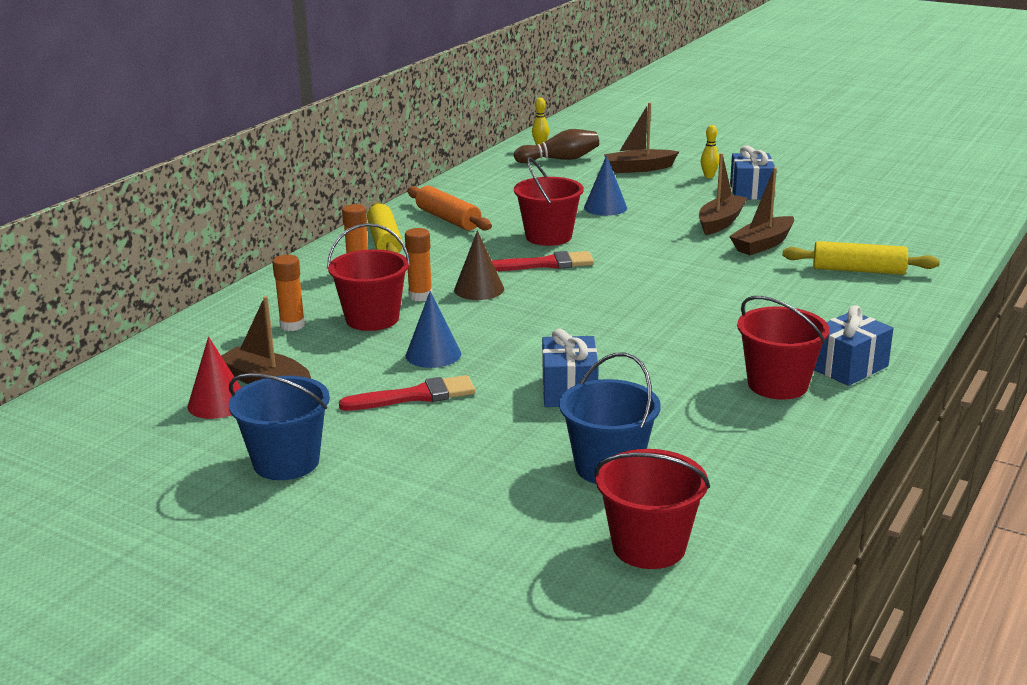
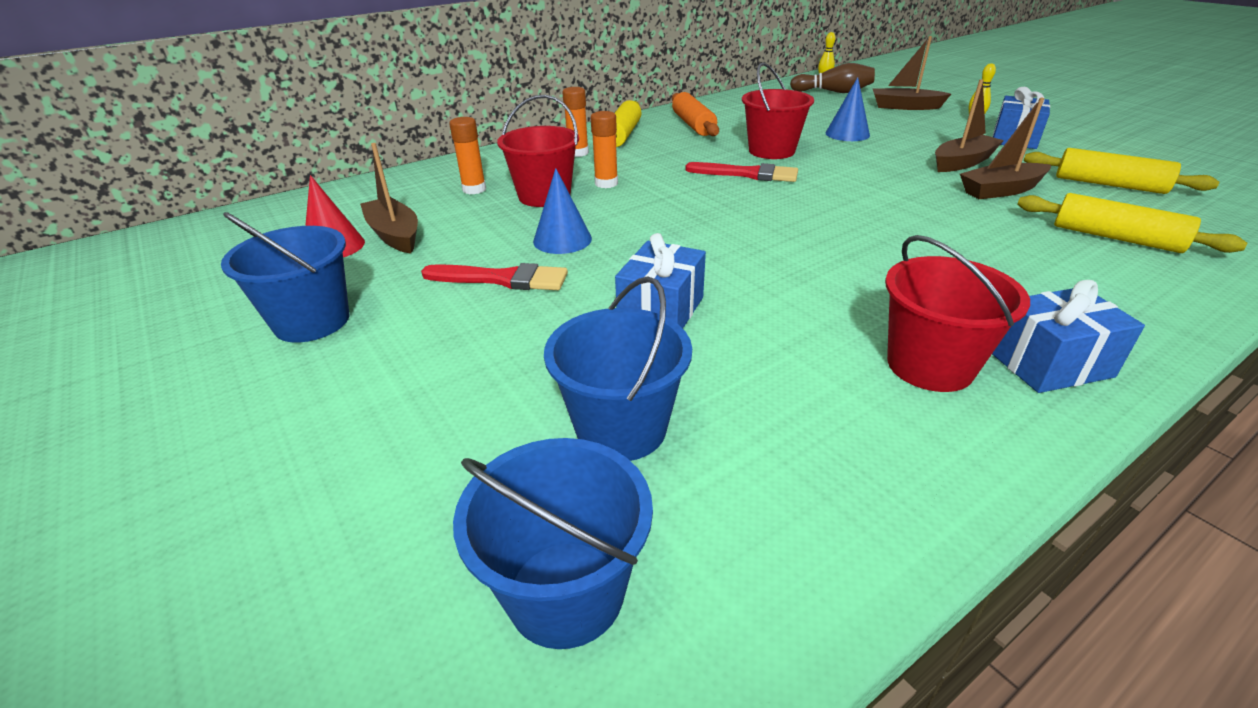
camera: 25 degrees right, 10 degrees up
brown cone [454,230,504,300] -> none
red bucket [594,449,710,569] -> blue bucket [453,438,653,649]
none -> yellow rolling pin [1024,148,1219,194]

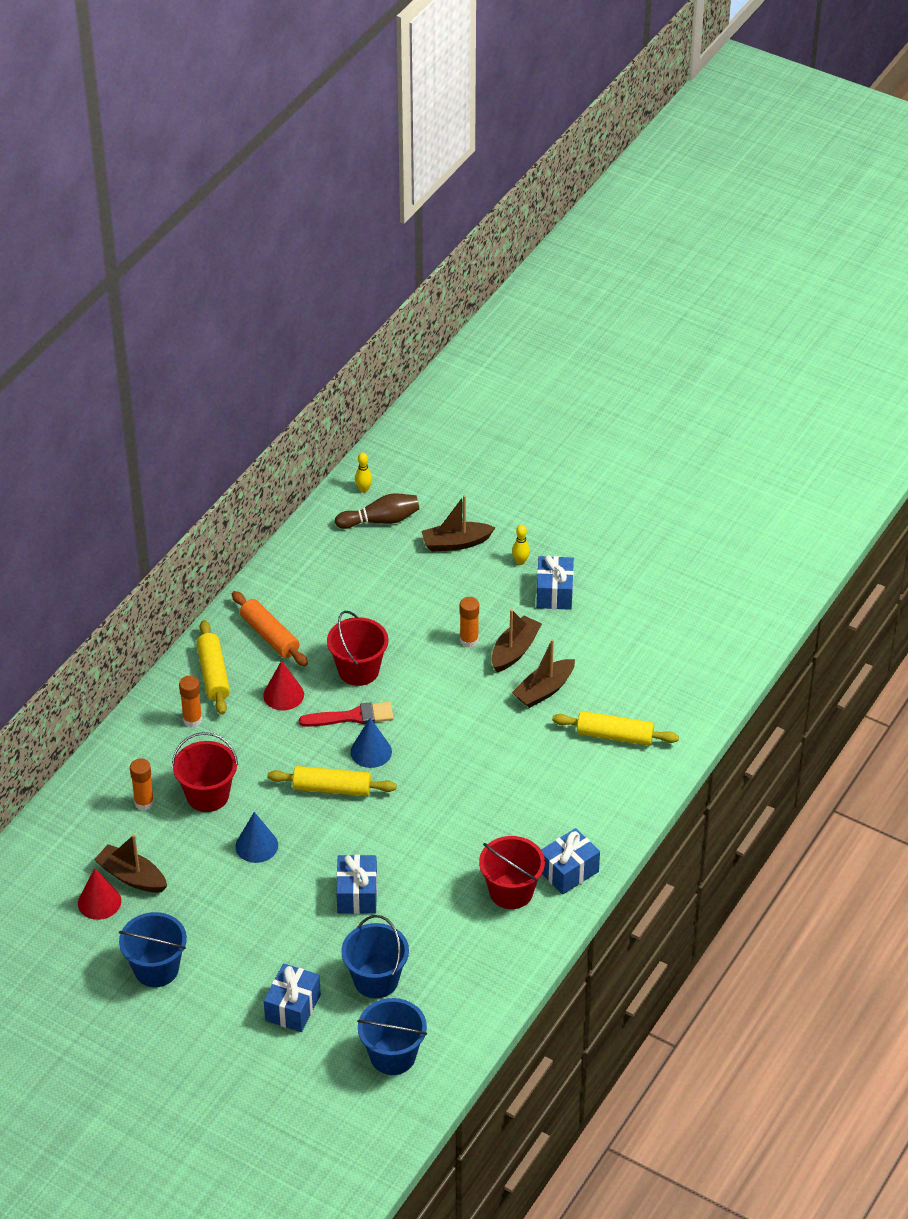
camera: 25 degrees left, 10 degrees up
red brush [421,263,568,290] -> none
orange glue stick [591,111,618,188] -> orange glue stick moved to [460,597,479,648]
blue cone [826,77,870,141] -> blue cone moved to [350,718,392,768]
yellow rolling pin [1024,148,1219,194] -> yellow rolling pin moved to [267,766,397,796]
none -> red cone [263,660,304,710]
none -> blue gift [264,963,321,1032]

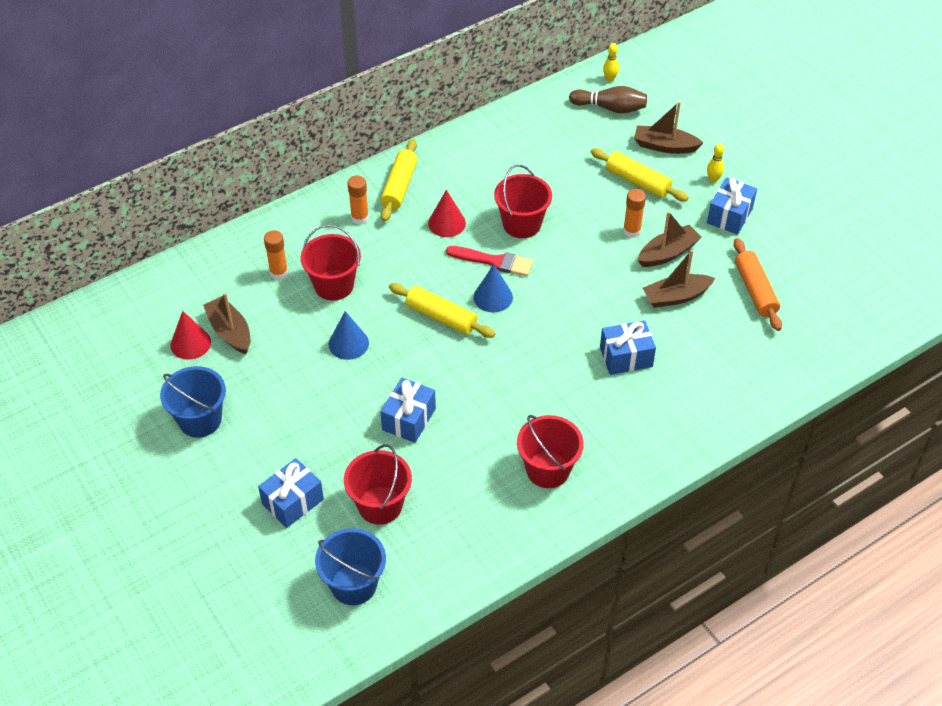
camera: 25 degrees right, 5 degrees up
orange rolling pin [232,591,308,666] -> orange rolling pin moved to [734,238,782,331]
blue bucket [341,915,409,998] -> red bucket [344,444,412,525]
blue gift [541,828,600,895] -> blue gift moved to [600,320,656,375]
yellow rolling pin [552,711,679,746] -> yellow rolling pin moved to [591,148,689,201]

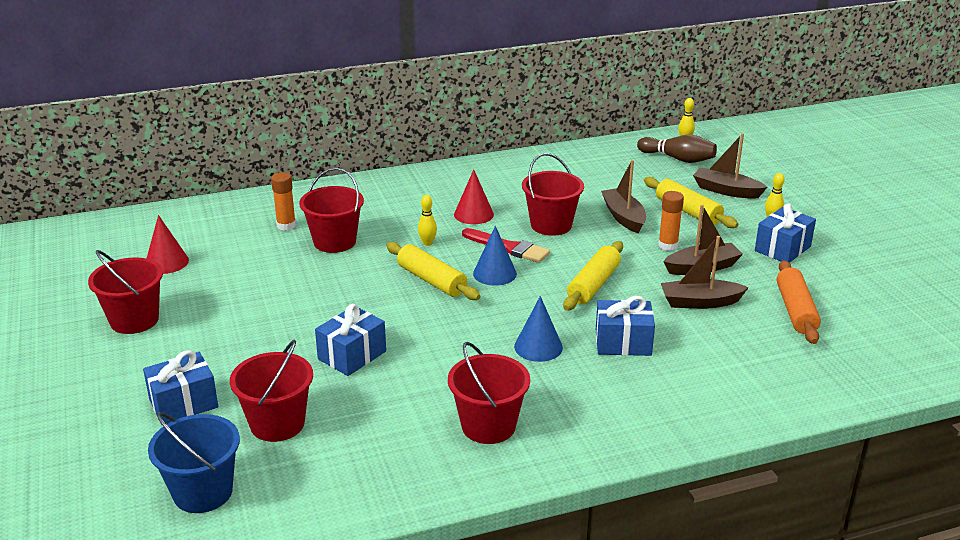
camera: 15 degrees right, 20 degrees down
blue bucket [160,366,226,438] -> red bucket [88,250,163,334]
brown boat [203,293,250,354] -> brown boat moved to [601,160,646,234]
blue cone [329,311,369,360] -> blue cone moved to [514,296,563,362]
orange glue stick [348,176,369,224] -> none
yellow rolling pin [380,139,417,222] -> yellow rolling pin moved to [563,241,623,311]
none -> yellow bowling pin [418,195,437,246]

